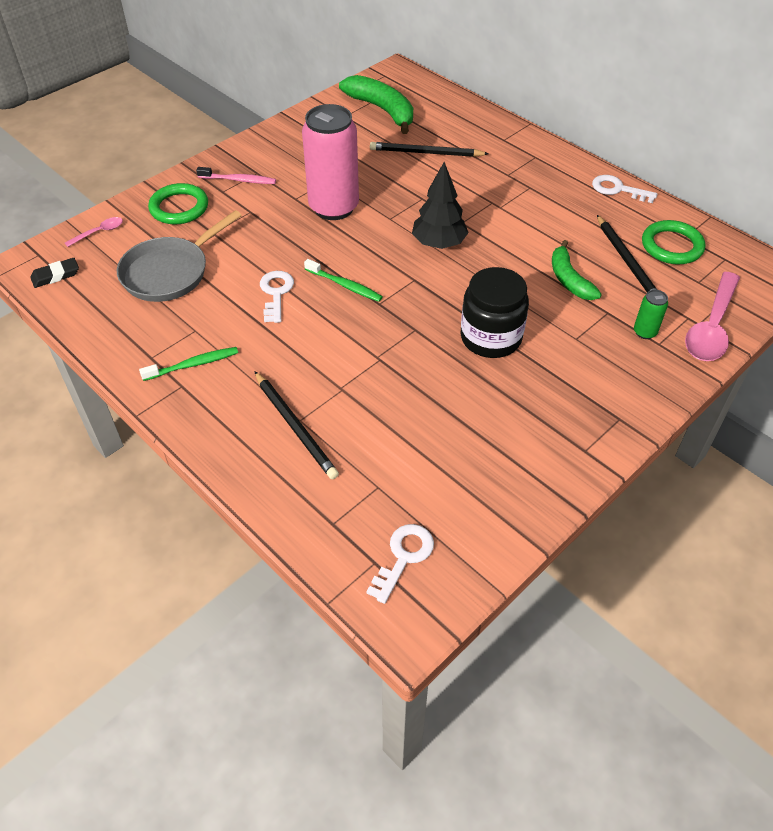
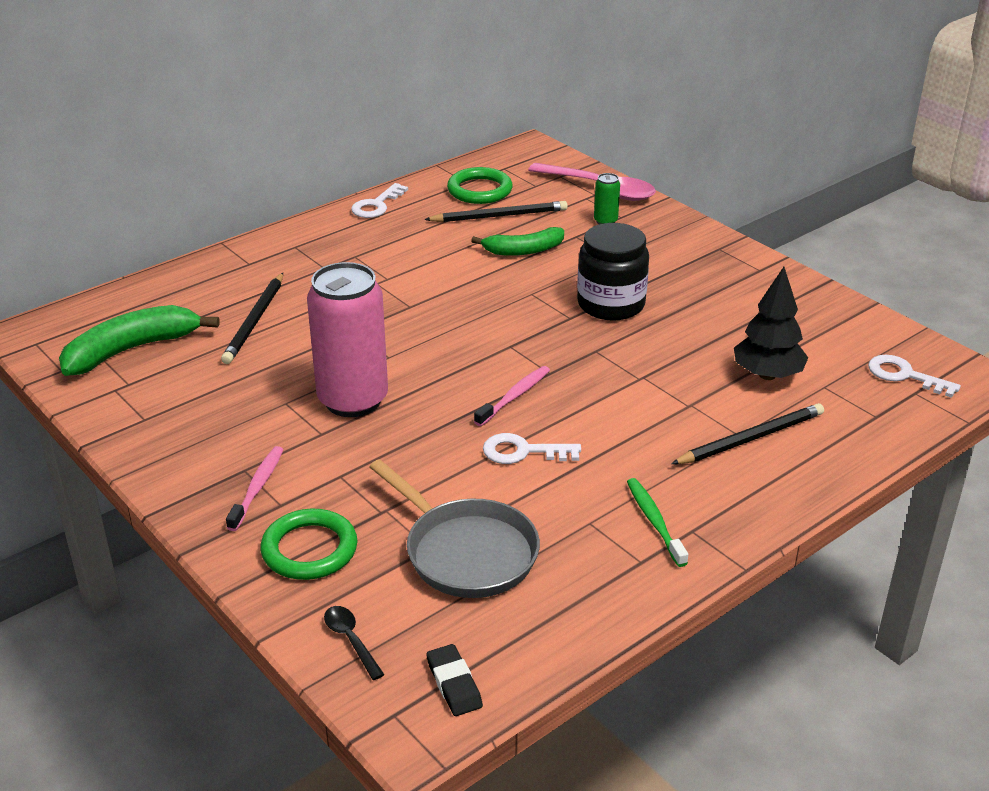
camera: 85 degrees left, 15 degrees down
pink spoon [65,217,123,247] -> black spoon [324,606,385,680]
green toothbrush [304,259,383,302] -> pink toothbrush [474,366,550,426]
black tree [412,162,469,249] -> black tree moved to [734,267,808,380]

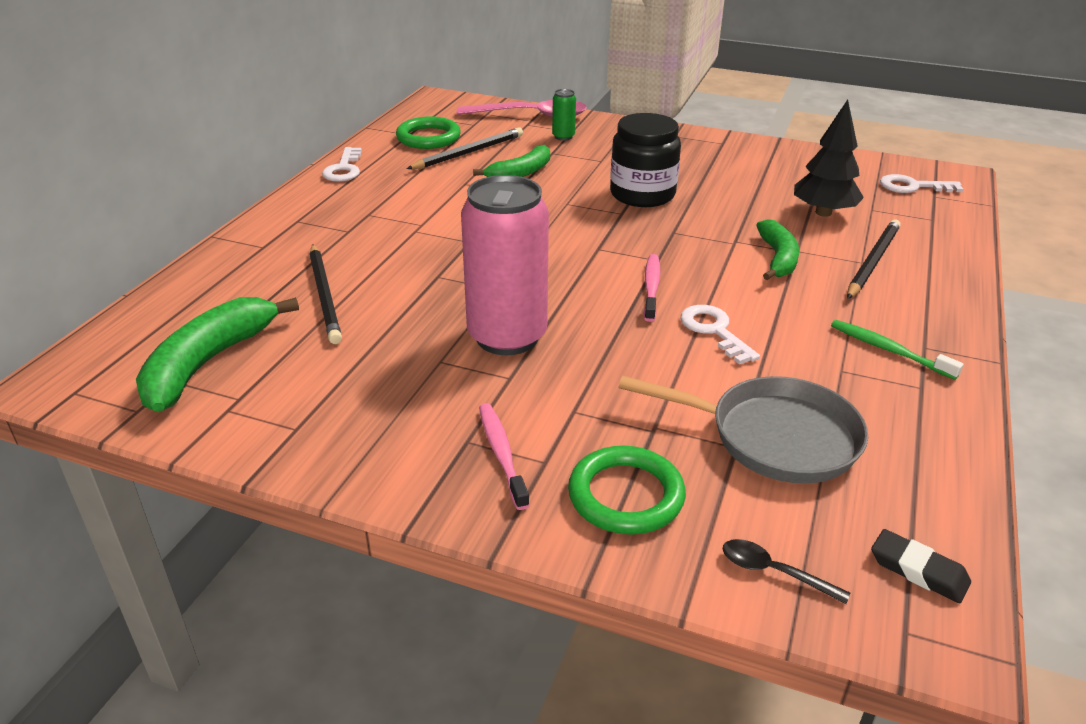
camera: 30 degrees left, 0 degrees up
white key [483,433,581,464] -> white key turned 90 degrees clockwise [680,305,760,364]
none -> green banana [756,219,799,280]

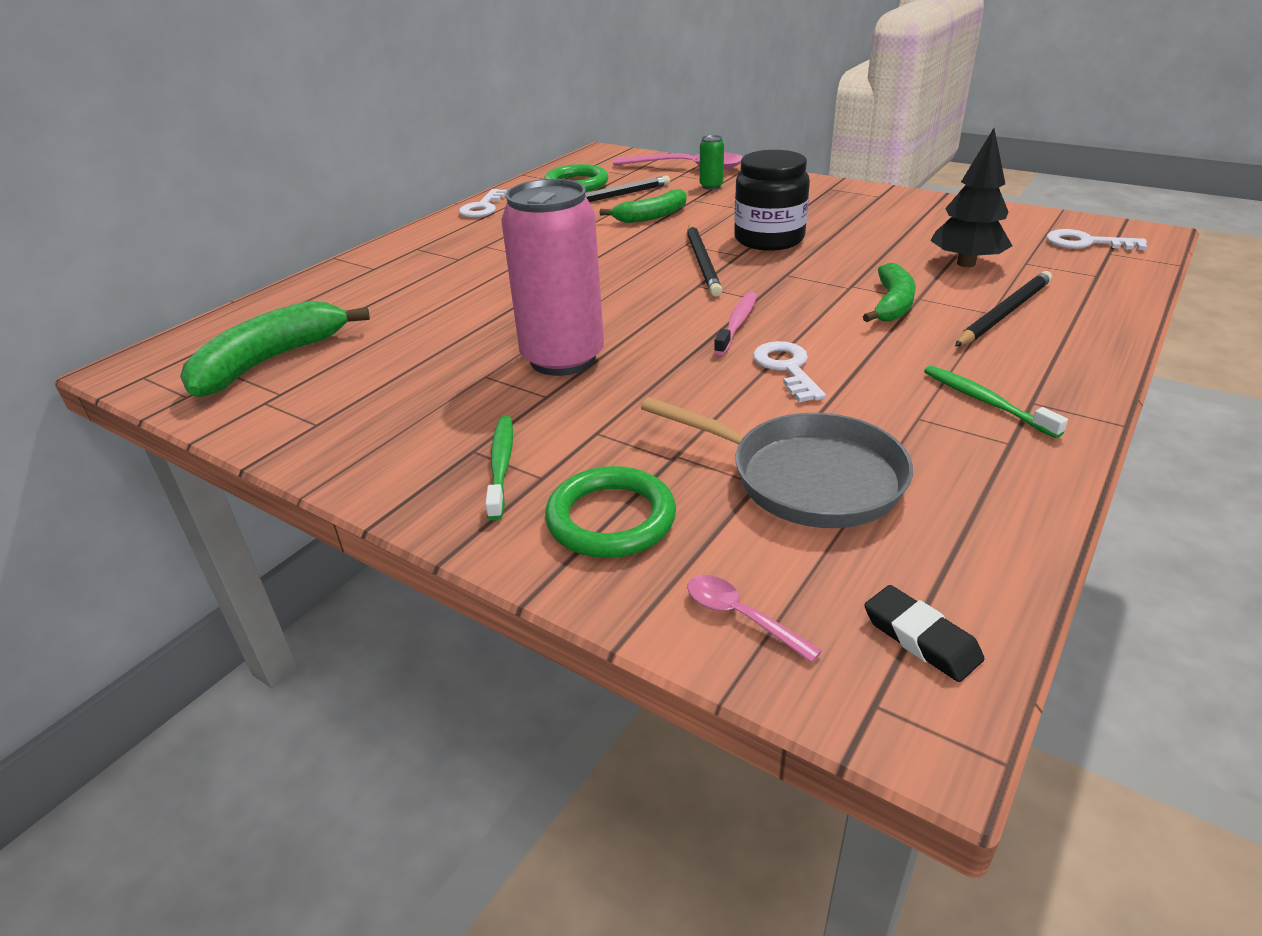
camera: 15 degrees right, 0 degrees up
black pencil [309,244,342,344] -> black pencil moved to [687,225,722,297]
pink toothbrush [479,403,530,510] -> green toothbrush [485,416,513,520]
black spoon [723,539,850,604] -> pink spoon [687,575,822,663]

